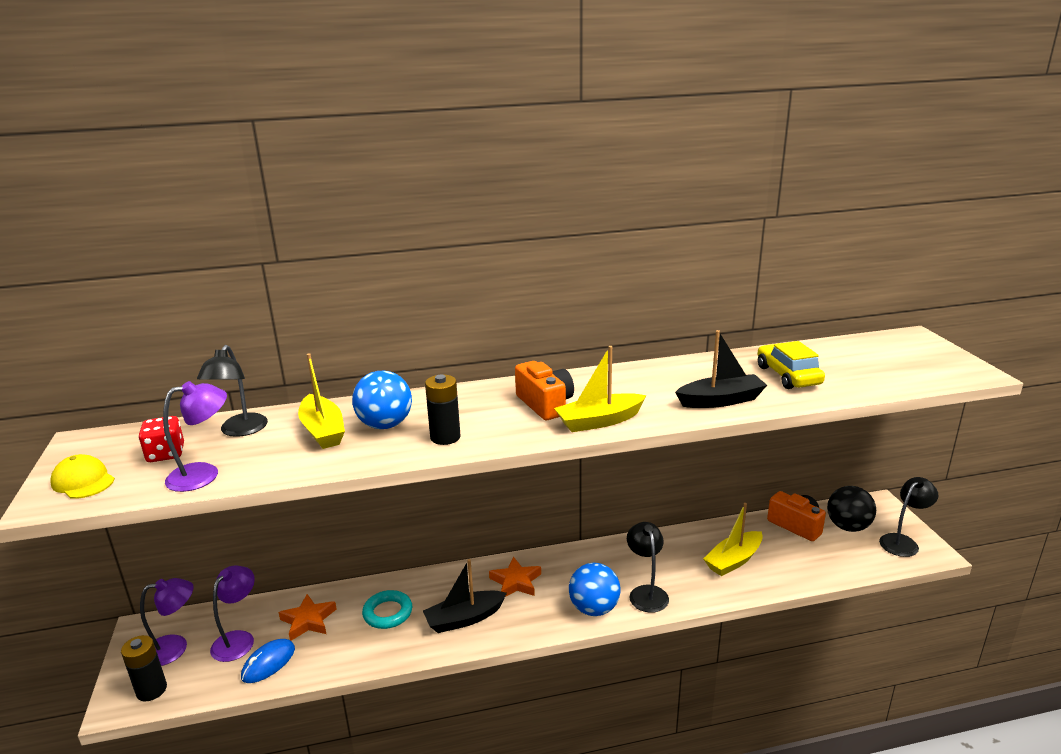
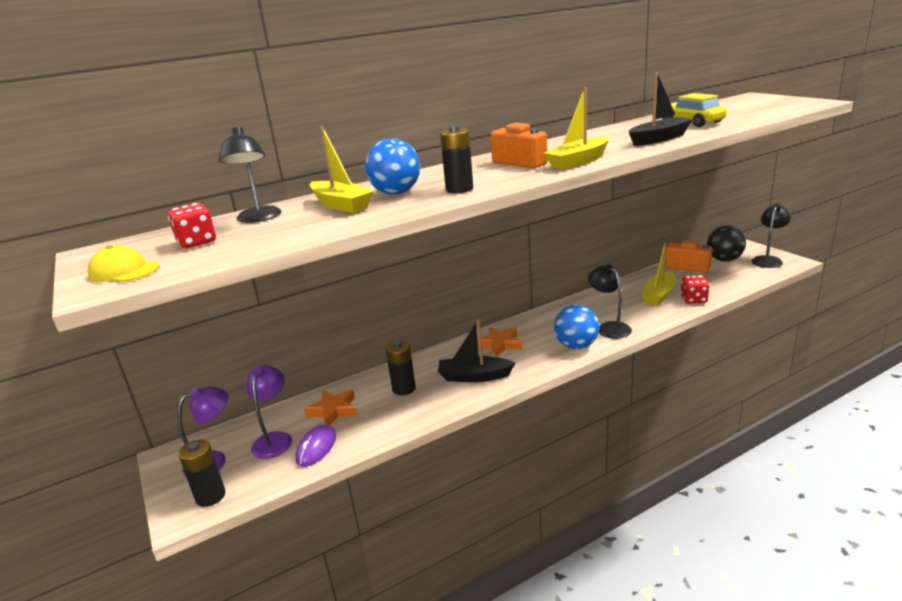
camera: 15 degrees left, 0 degrees up
purple lamp [163,381,227,492] -> none
blue mouse [241,639,295,683] -> purple mouse [295,425,336,467]
turquoise ring [362,590,412,629] -> black battery [385,340,416,395]
black boat [423,559,507,633] -> black boat turned 45 degrees clockwise [438,320,515,382]
none -> red dice [681,275,709,304]

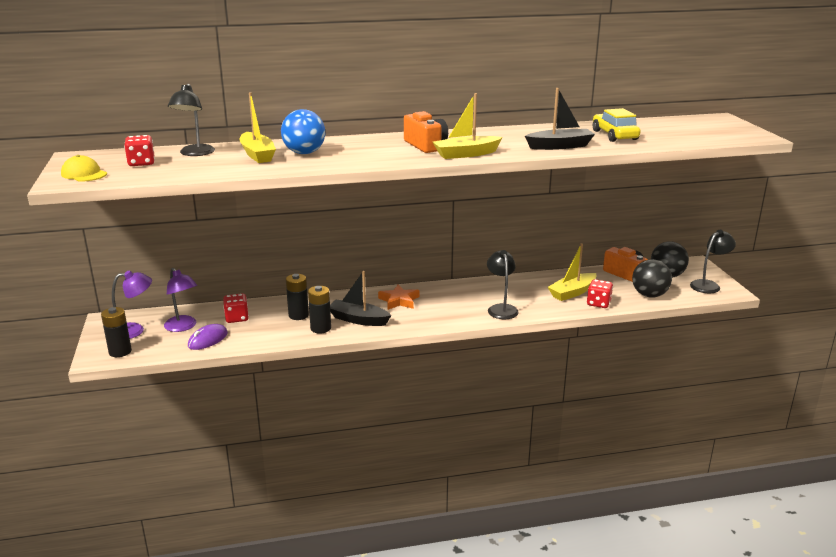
camera: 15 degrees right, 0 degrees up
purple lamp [247,365,292,459] -> purple lamp turned 120 degrees clockwise [164,268,197,332]
orange star [304,389,358,425] -> red dice [223,293,249,323]
black battery [440,125,473,193] -> black battery moved to [308,286,331,334]
blue ball [554,305,599,349] -> none
none -> black ball [632,259,672,298]

